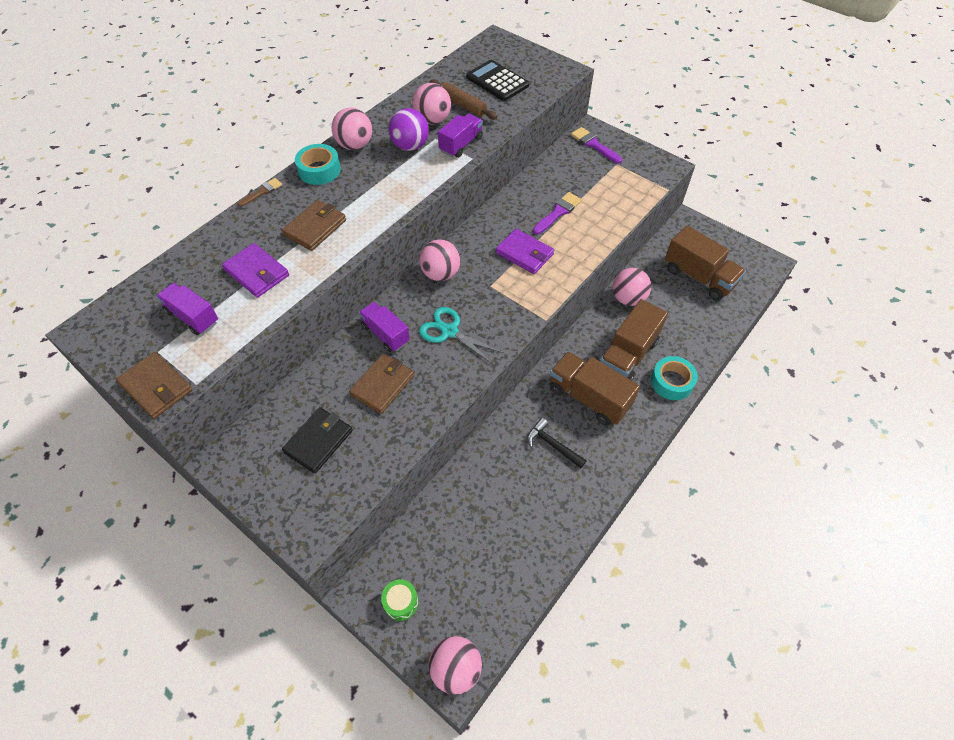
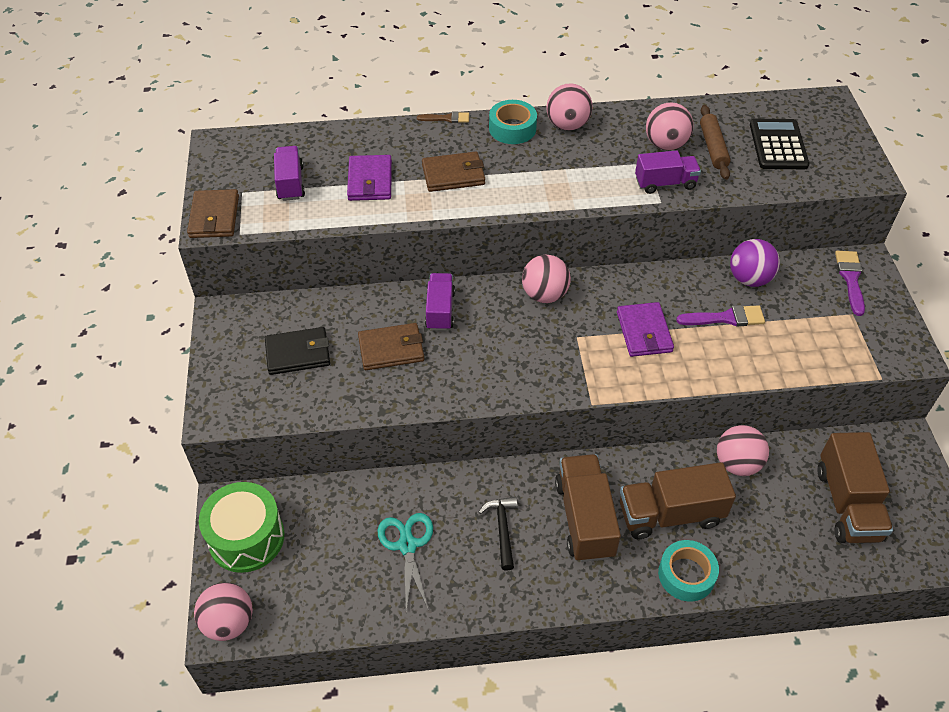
camera: 45 degrees right, 5 degrees down
green drum [381,579,418,621] -> green drum [199,482,284,573], size x2.02
purple ball [389,108,429,151] -> purple ball moved to [730,239,780,287]
turquoise scissors [419,307,504,365] -> turquoise scissors moved to [377,513,433,612]

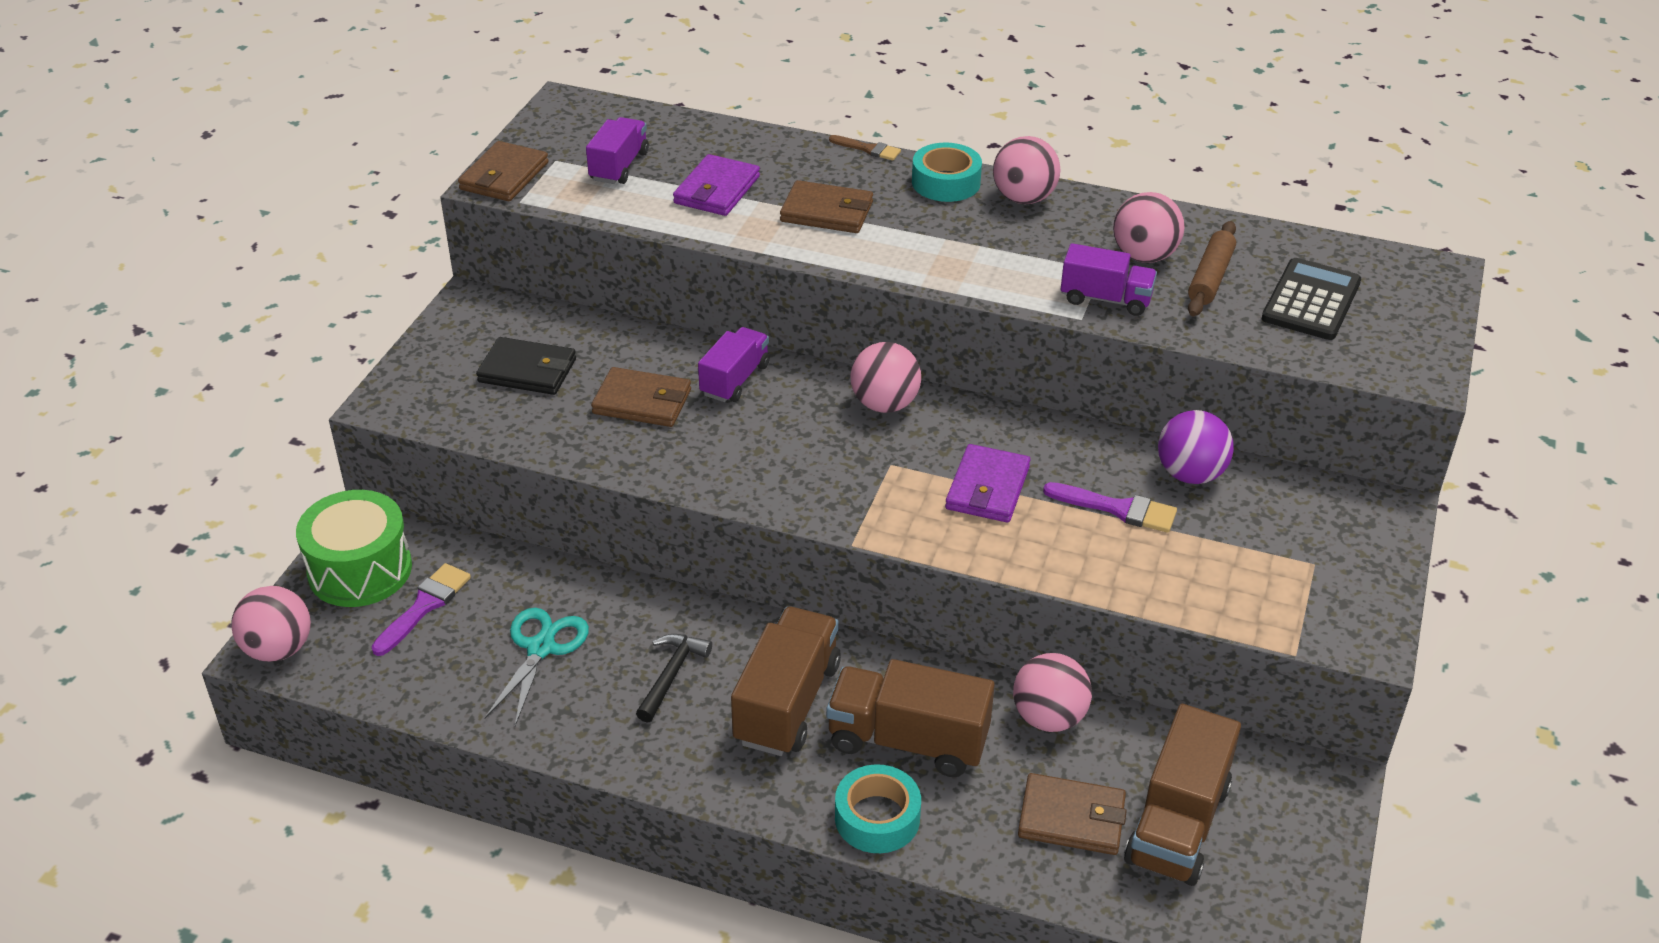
camera: 25 degrees right, 10 degrees down
purple brush [835,251,865,316] -> purple brush moved to [371,563,471,656]
none -> brown wallet [1018,773,1127,855]

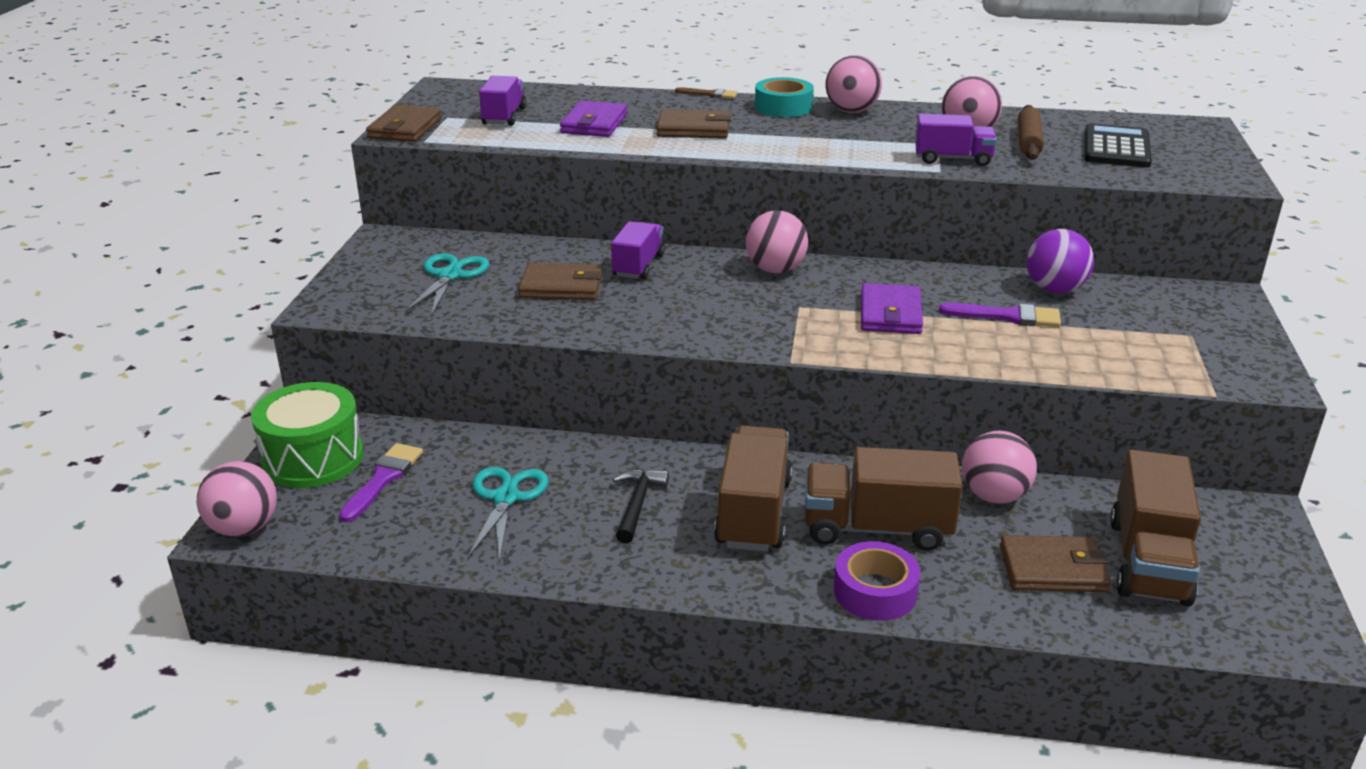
camera: 10 degrees left, 10 degrees down
black wallet [476,337,576,395] -> turquoise scissors [405,253,489,317]
turquoise tape [835,764,921,853] -> purple tape [834,541,921,621]

